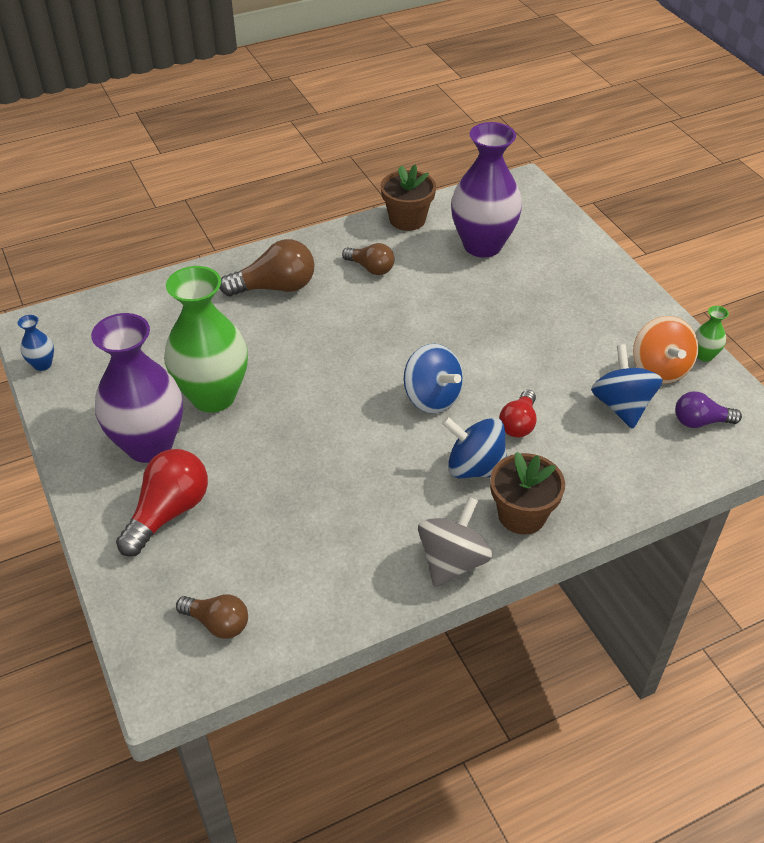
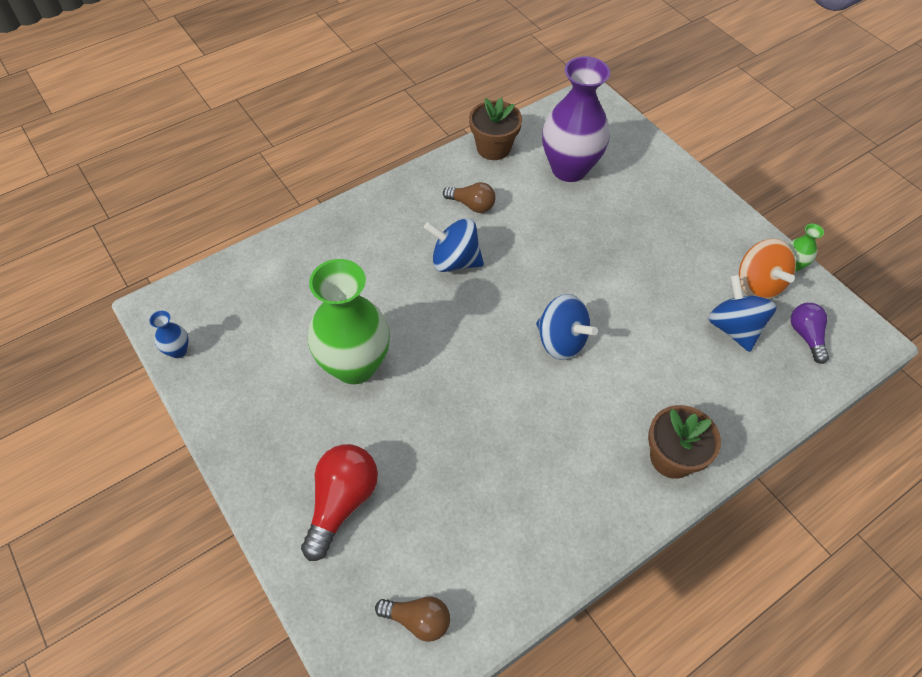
camera: 10 degrees left, 10 degrees up
purple vase [91,313,183,463] -> none
brown light bulb [219,239,315,296] -> none
grey spinning top [418,497,492,587] -> none
blue spinning top [442,417,507,478] -> blue spinning top moved to [424,218,484,272]
red light bulb [499,390,537,437] -> none
purple light bulb [675,391,742,428] -> purple light bulb turned 90 degrees clockwise [791,303,829,364]

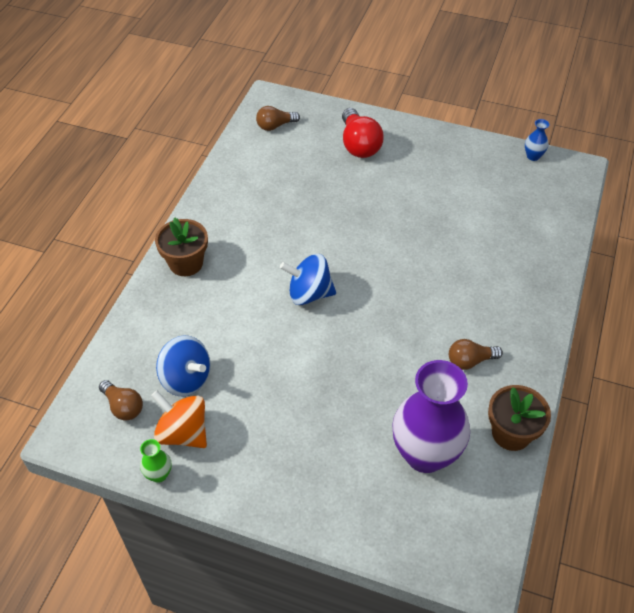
camera: 145 degrees right, 5 degrees down
green vase [308,259,390,384] -> none
blue spinning top [424,218,484,272] -> none
purple light bulb [791,303,829,364] -> brown light bulb [99,380,143,421]

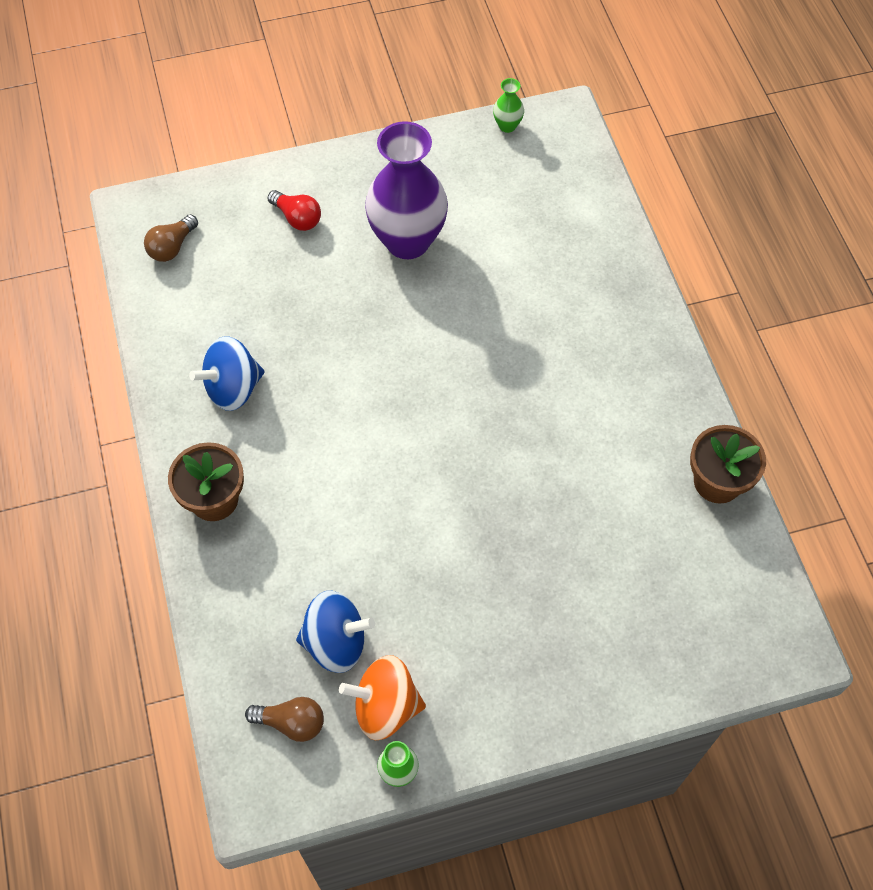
camera: 35 degrees left, 10 degrees up
blue spinning top [280,254,336,305] -> blue spinning top moved to [189,336,265,411]
red light bulb [342,108,384,158] -> red light bulb [268,190,321,231], size x0.62
purple vase [392,360,470,473] -> purple vase moved to [365,121,448,259]
brown light bulb [449,339,503,370] -> none
blue vase [525,119,550,161] -> green vase [493,78,524,133]

